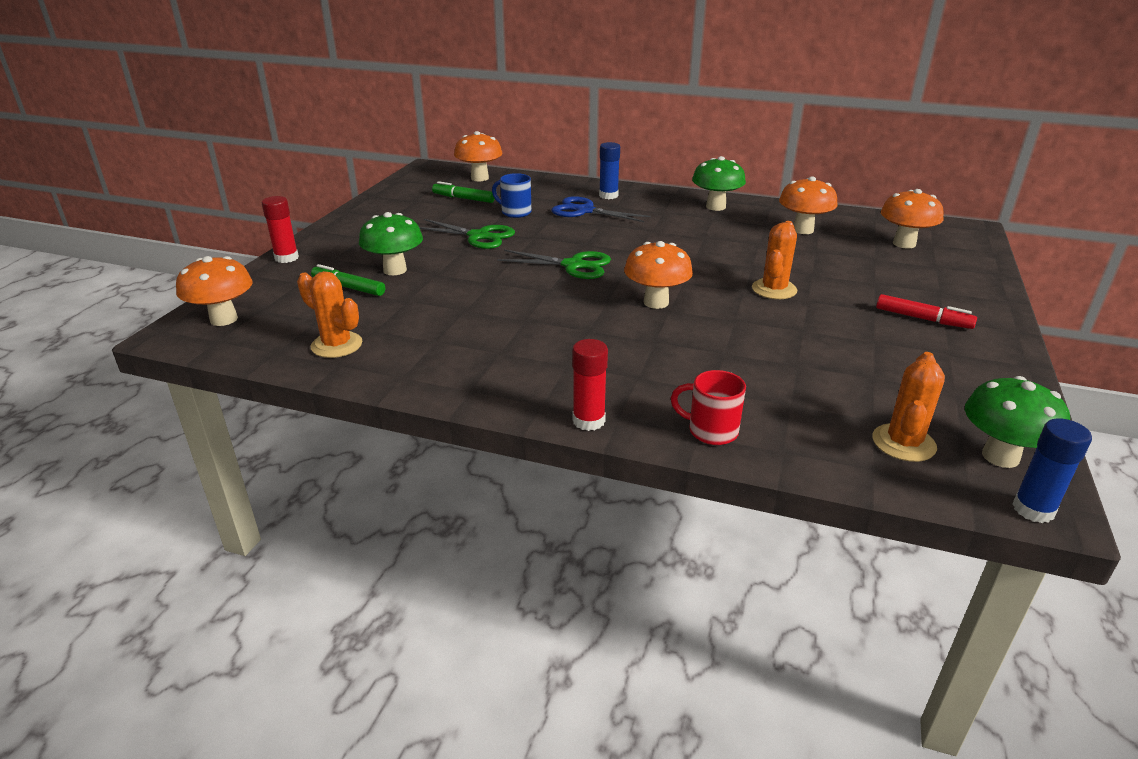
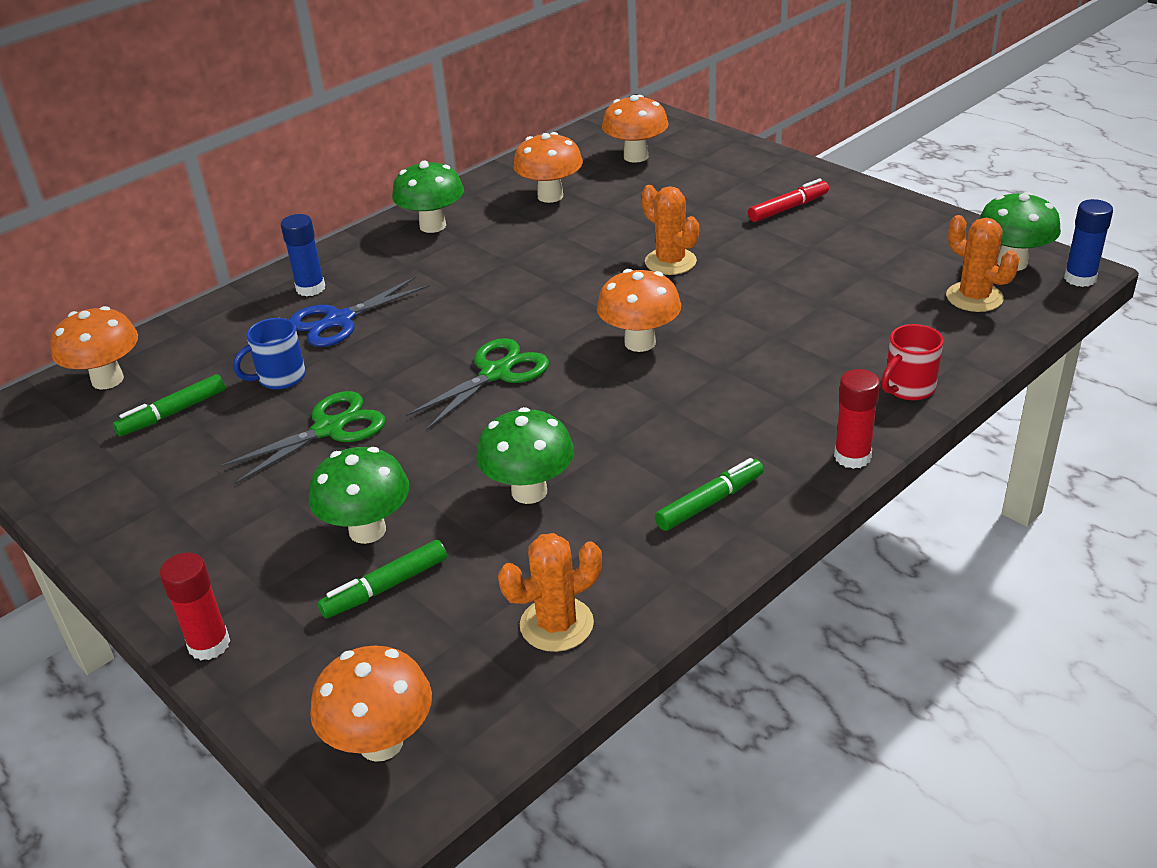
camera: 60 degrees left, 5 degrees up
none -> green mushroom [476,407,574,504]
none -> green marker [655,458,764,531]

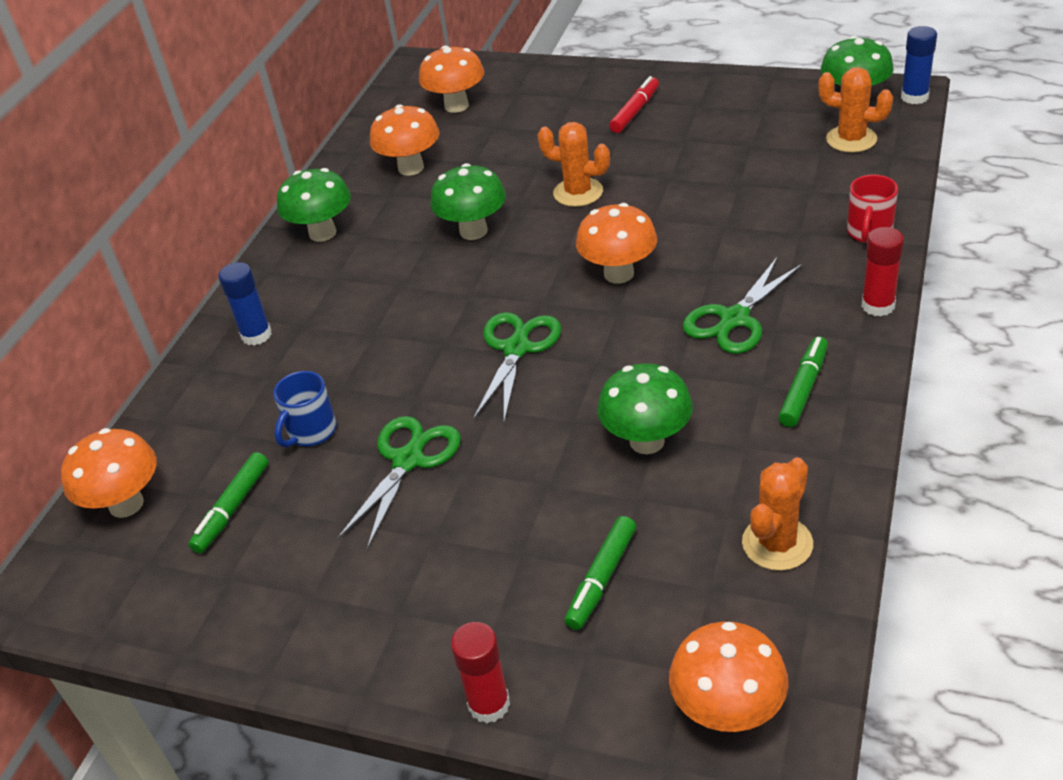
camera: 25 degrees left, 5 degrees up
blue scissors [289,277,430,347] -> none
green mushroom [309,447,410,544] -> green mushroom moved to [430,163,506,240]
none -> green scissors [683,256,803,354]

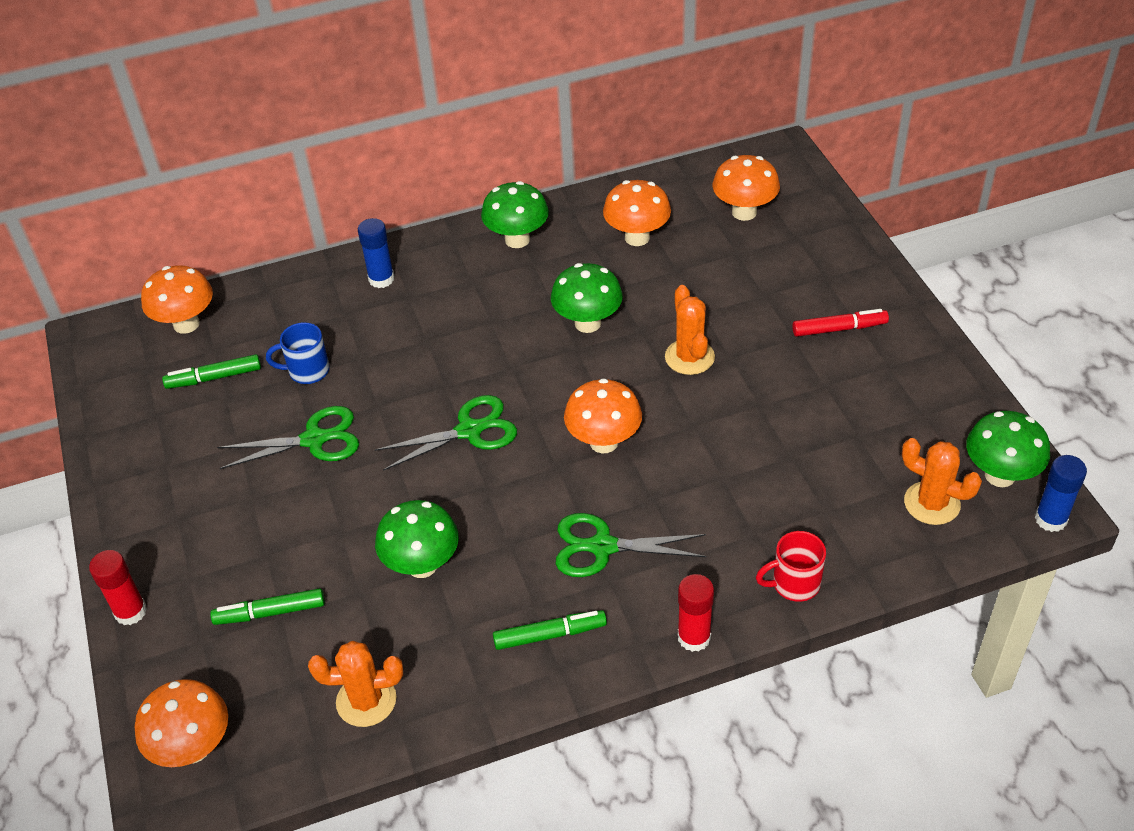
camera: 50 degrees right, 5 degrees up
orange cactus [818,67,893,153] -> orange cactus turned 45 degrees counterclockwise [902,438,982,525]

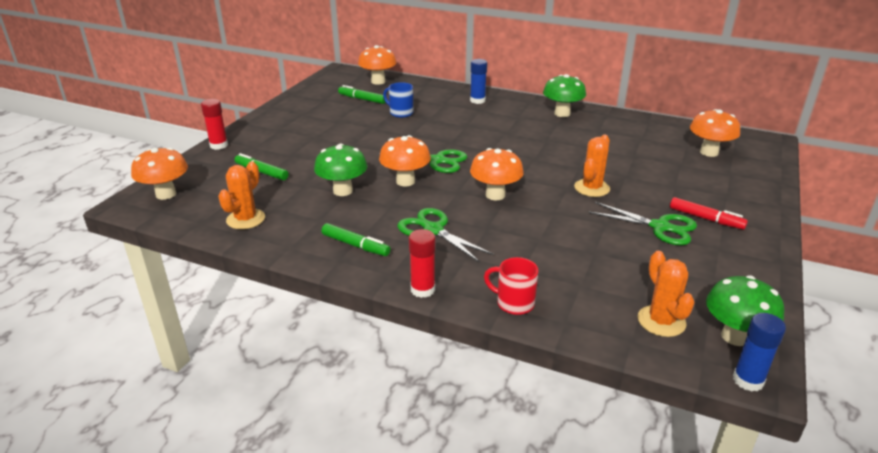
camera: 40 degrees right, 15 degrees down
green scissors [217,406,359,469] -> green scissors moved to [589,202,697,245]
orange cactus [308,641,403,727] -> orange cactus turned 75 degrees clockwise [218,161,265,229]
green mushroom [551,263,623,333] -> none
orange mushroom [603,180,671,246] -> orange mushroom moved to [379,135,431,186]

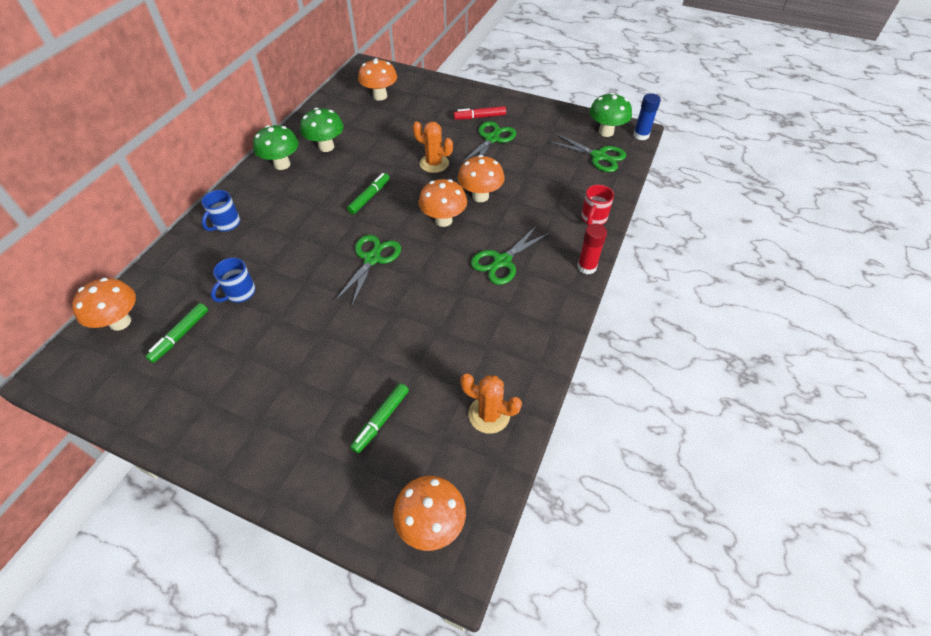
camera: 90 degrees left, 20 degrees up
red glue stick [201,99,228,150] -> none
green mushroom [314,143,367,196] -> green mushroom moved to [300,108,344,152]
green marker [321,223,391,256] -> green marker moved to [347,173,390,214]
orange mushroom [379,135,431,186] -> orange mushroom moved to [458,155,505,202]
blue glue stick [470,59,487,104] -> blue mug [202,190,240,232]
orange cactus [638,251,695,337] -> green scissors [548,133,626,172]
red marker [670,197,748,229] -> red marker turned 135 degrees counterclockwise [453,106,506,120]

